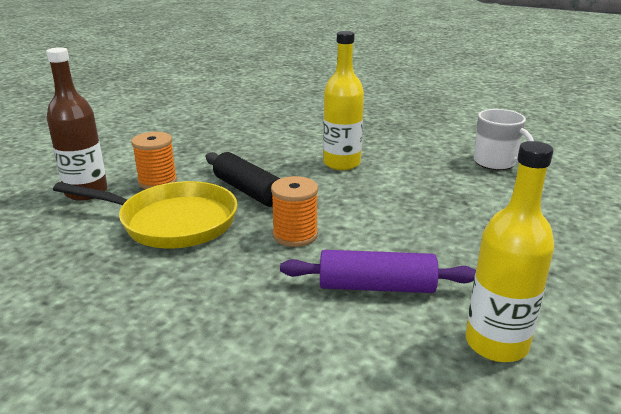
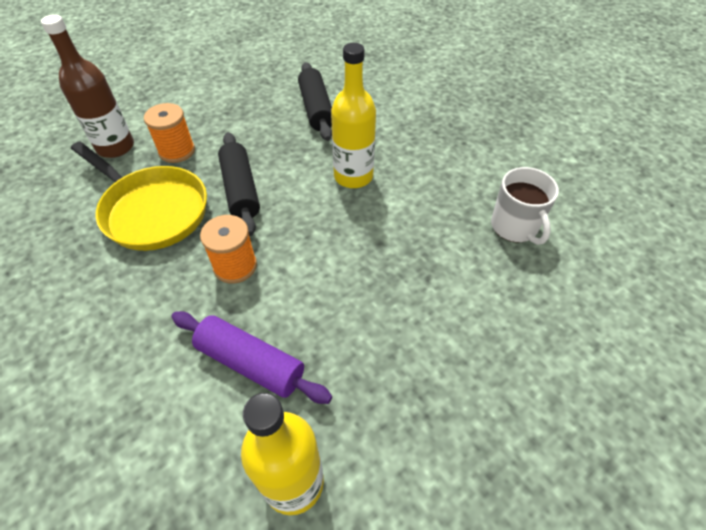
camera: 25 degrees right, 25 degrees up
none -> black rolling pin [298,62,332,141]

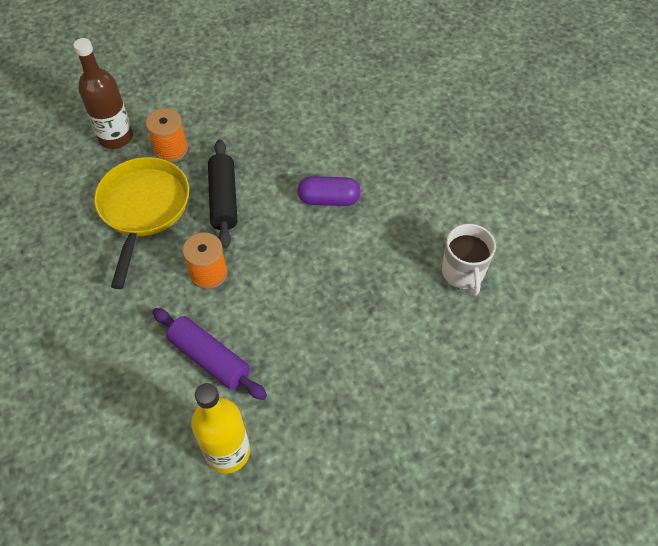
camera: 10 degrees right, 5 degrees up
yellow pan [71,141,207,251] -> yellow pan turned 135 degrees counterclockwise [94,157,189,289]
black rolling pin [298,62,332,141] -> none
yellow bottle [331,43,376,188] -> purple capsule [297,176,361,206]

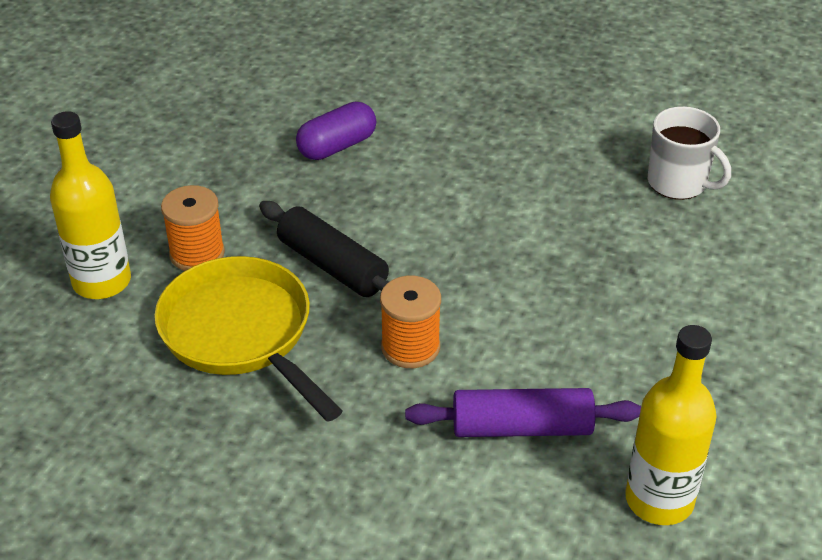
camera: 40 degrees left, 15 degrees down
brown bottle [73,38,133,149] -> yellow bottle [50,111,131,299]
purple capsule [297,176,361,206] -> purple capsule moved to [296,102,376,160]

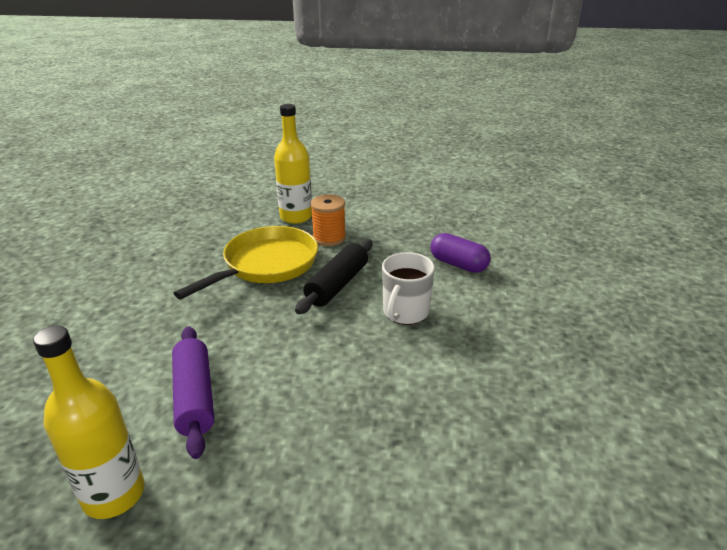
camera: 75 degrees right, 10 degrees down
orange spool [380,276,441,368] -> none
white mug [648,106,731,200] -> white mug moved to [382,252,435,325]

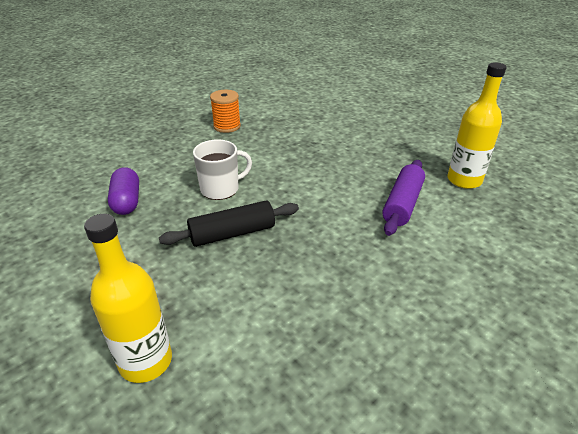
camera: 140 degrees left, 5 degrees up
yellow pan [174,226,318,299] -> none
orange spool [311,194,346,246] -> orange spool moved to [210,90,241,133]

